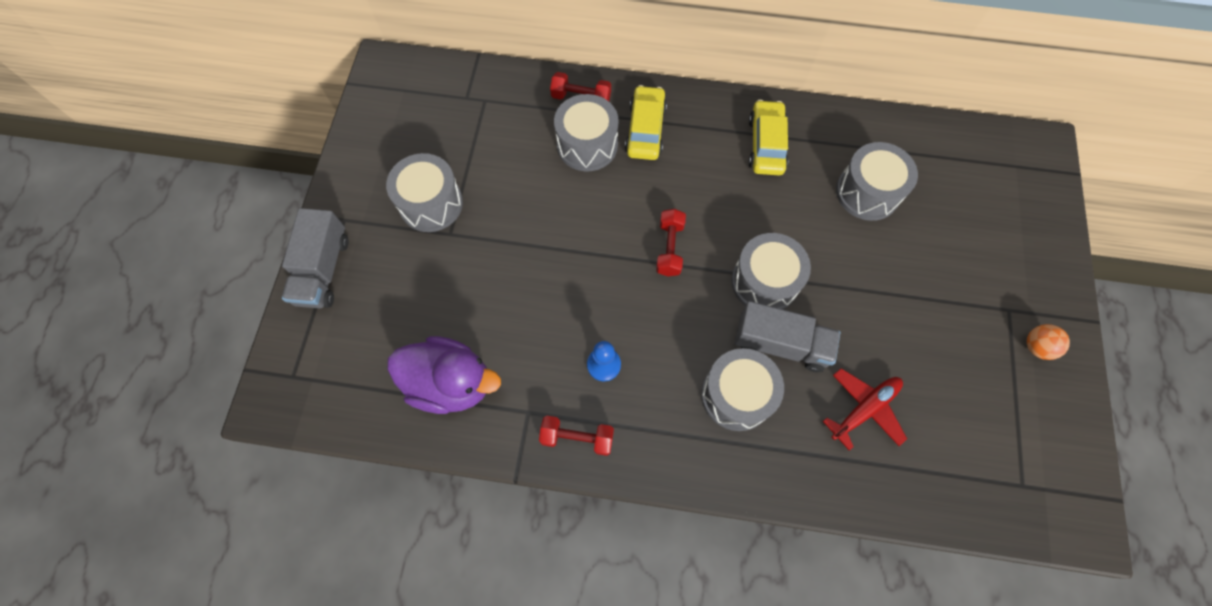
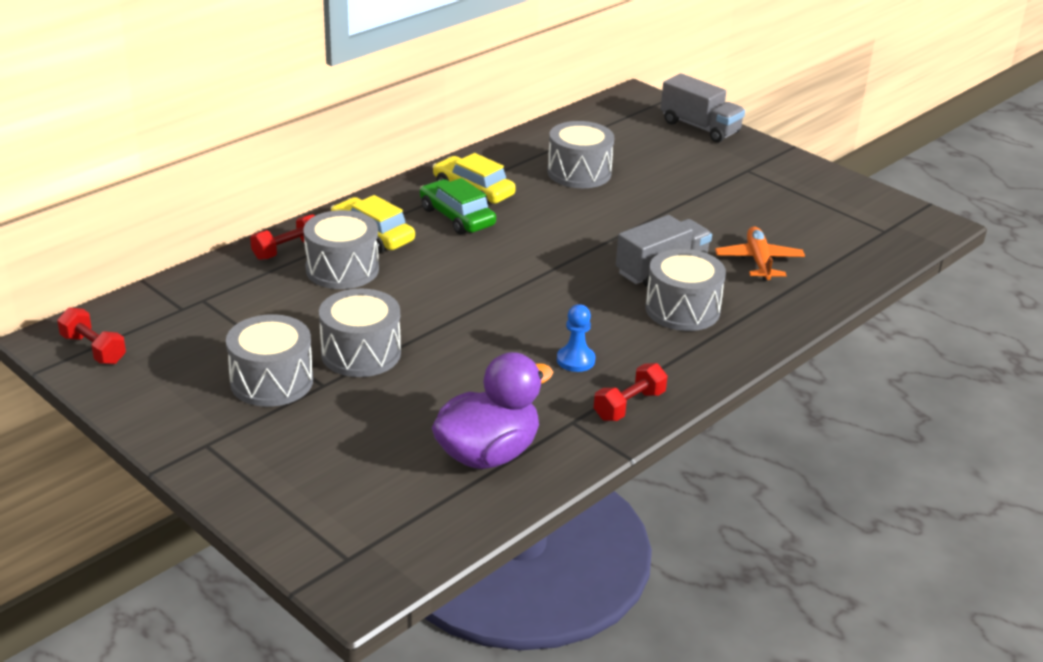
camera: 55 degrees left, 35 degrees down
grey truck [282,208,348,309] -> grey truck moved to [661,74,745,143]
red dumbbell [656,209,686,276] -> red dumbbell moved to [57,307,126,364]
grey drum [731,233,811,309] -> grey drum moved to [319,288,401,377]
red plane [823,368,907,451] -> orange plane [715,226,805,281]
orange ball [1027,324,1070,360] -> none
none -> green car [420,178,496,235]

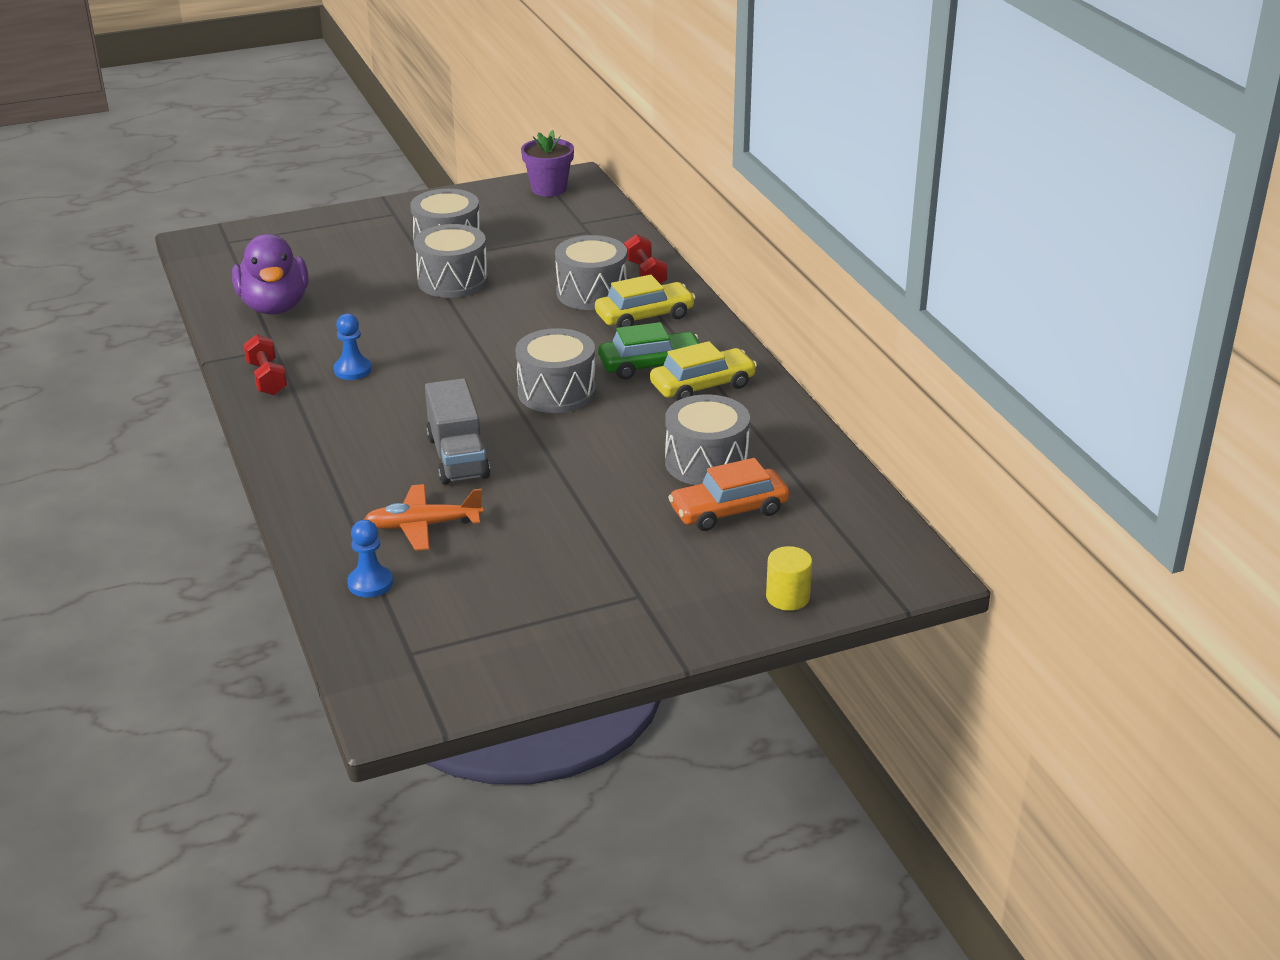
camera: 115 degrees right, 0 degrees up
red dumbbell [57,307,126,364] -> purple flower pot [521,130,574,197]
grey drum [645,249,726,331] -> grey drum moved to [516,328,596,413]
grey truck [661,74,745,143] -> yellow cylinder [766,546,812,611]
orange plane [715,226,805,281] -> orange plane turned 150 degrees clockwise [364,484,483,551]
none -> blue pawn [347,520,393,597]
none -> orange car [668,458,789,531]

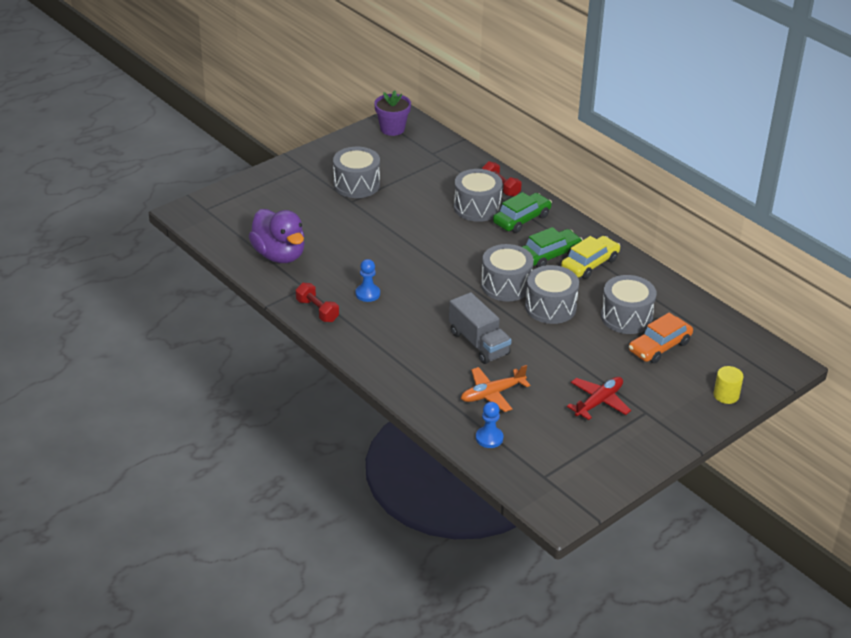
camera: 20 degrees left, 5 degrees up
grey drum [414,224,488,298] -> grey drum moved to [525,265,579,324]
yellow car [595,275,696,328] -> green car [493,192,552,233]
none -> red plane [567,377,631,420]

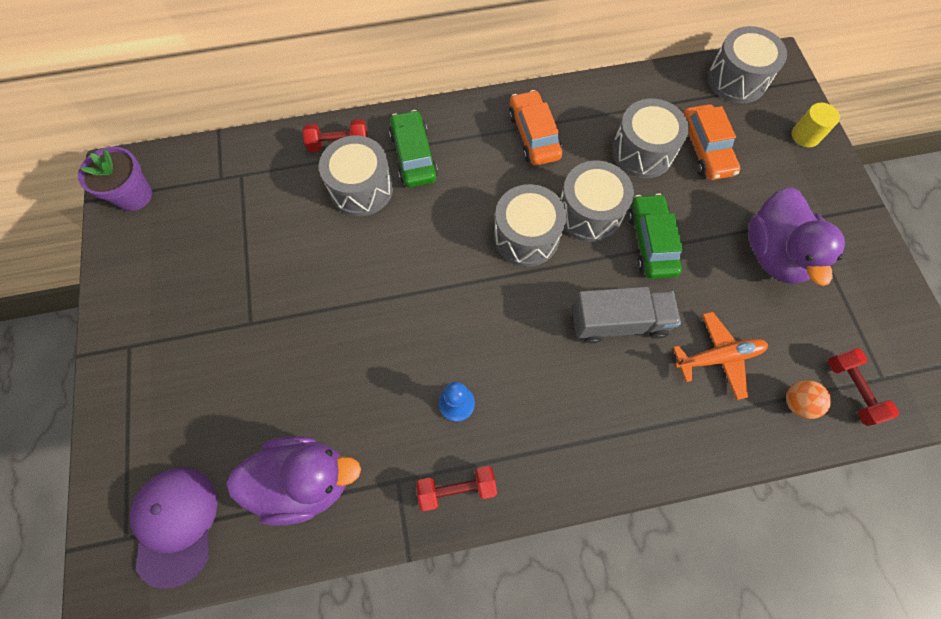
camera: 60 degrees left, 30 degrees up
grey drum [333,147,380,198] -> grey drum moved to [707,26,787,104]
orange plane [461,365,530,412] -> orange plane turned 105 degrees counterclockwise [673,312,768,400]
blue pawn [476,402,503,448] -> orange ball [786,380,831,419]
green car [522,227,583,268] -> green car moved to [628,193,683,279]
yellow car [561,236,620,279] -> orange car [509,90,562,166]
red plane [567,377,631,420] -> purple duck [748,187,845,286]
none -> purple cap [130,468,217,589]
none -> red dumbbell [828,348,899,426]

